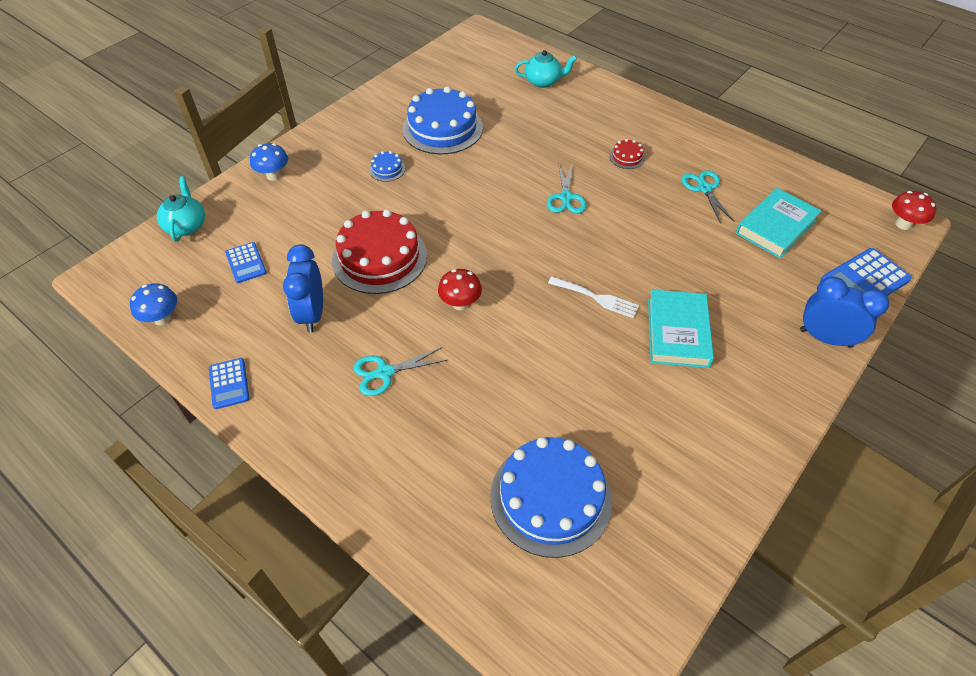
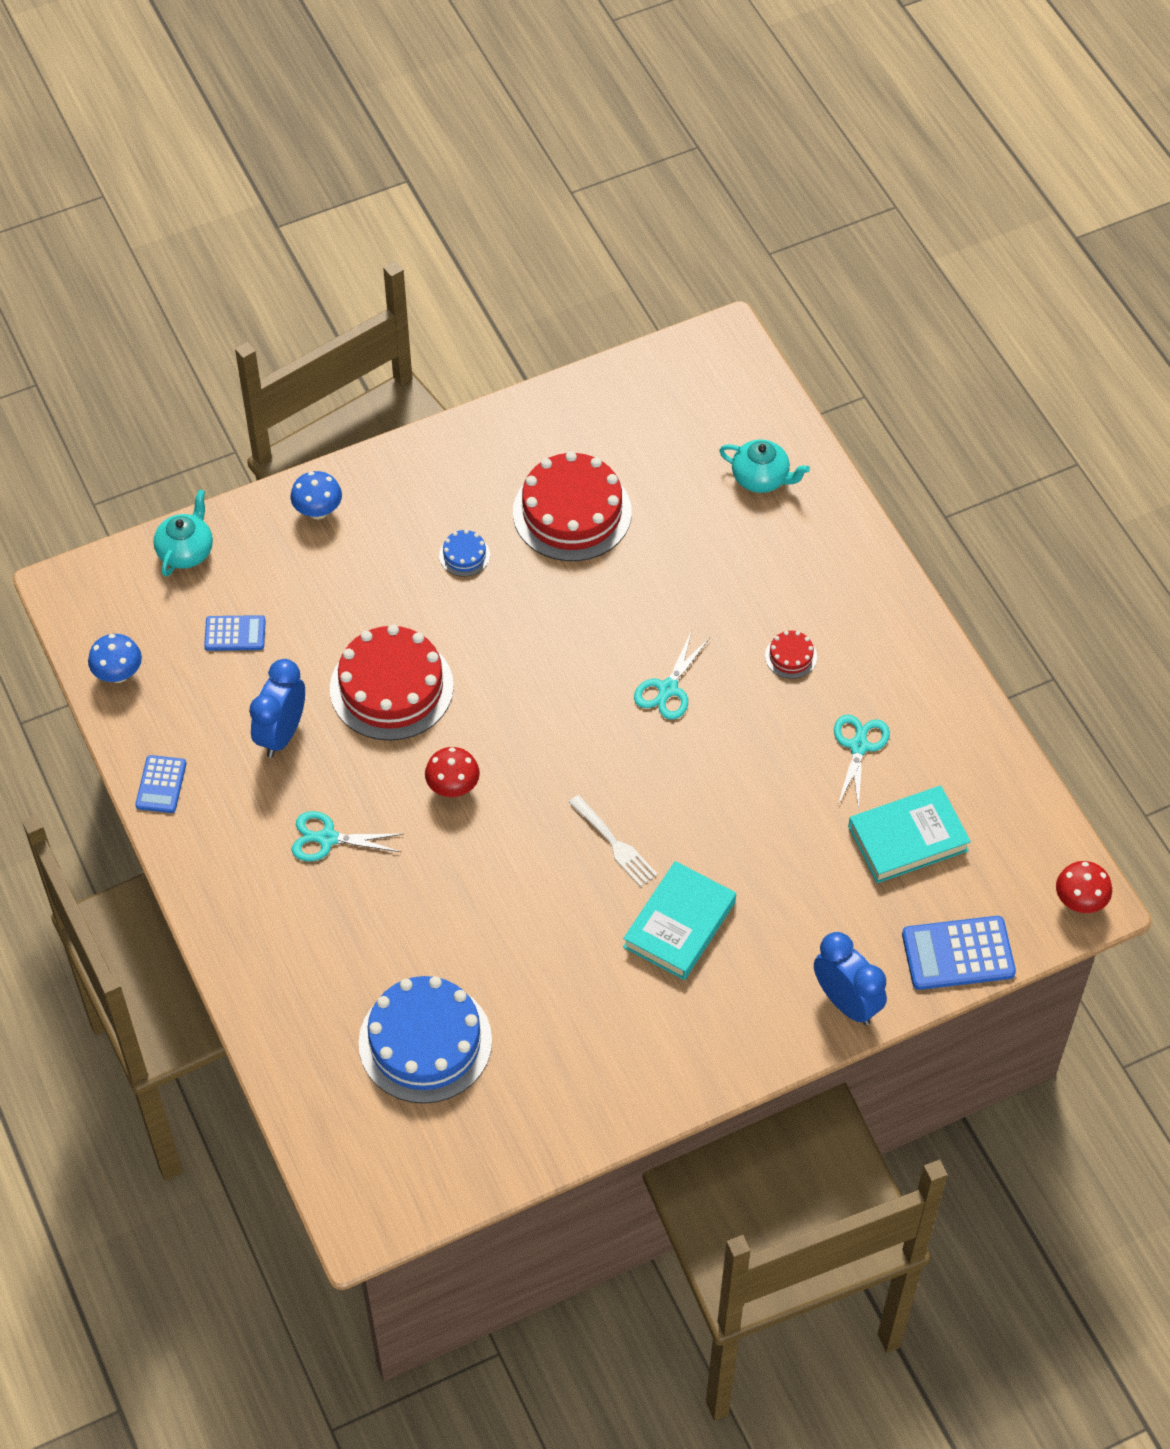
camera: 25 degrees right, 5 degrees up
blue calculator [225,242,267,283] -> blue calculator turned 90 degrees counterclockwise [204,615,266,651]
blue cake [402,86,483,154] -> red cake [513,451,632,561]

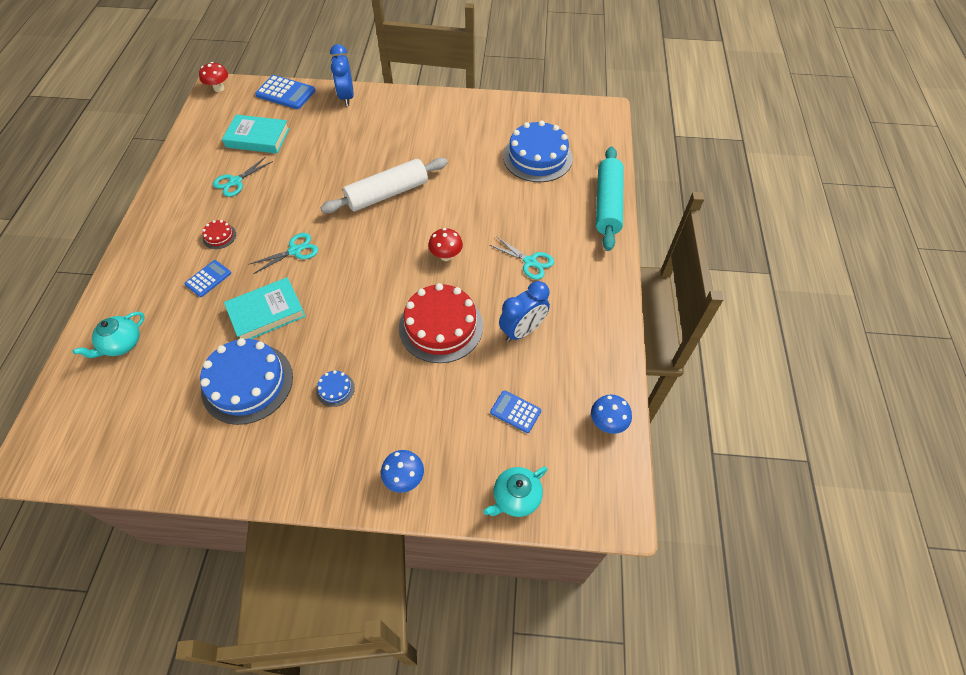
camera: 150 degrees left, 0 degrees up
blue calculator [135,755,186,813] -> blue calculator moved to [185,260,231,297]
red cake [513,451,632,561] -> blue cake [200,338,293,425]
white fork [569,795,658,887] -> white rolling pin [320,158,448,213]
turquoise book [623,861,736,980] -> turquoise book moved to [224,277,306,339]
turquoise teapot [719,439,810,493] -> turquoise teapot turned 105 degrees counterclockwise [73,312,145,358]
none -> turquoise rolling pin [596,146,624,251]

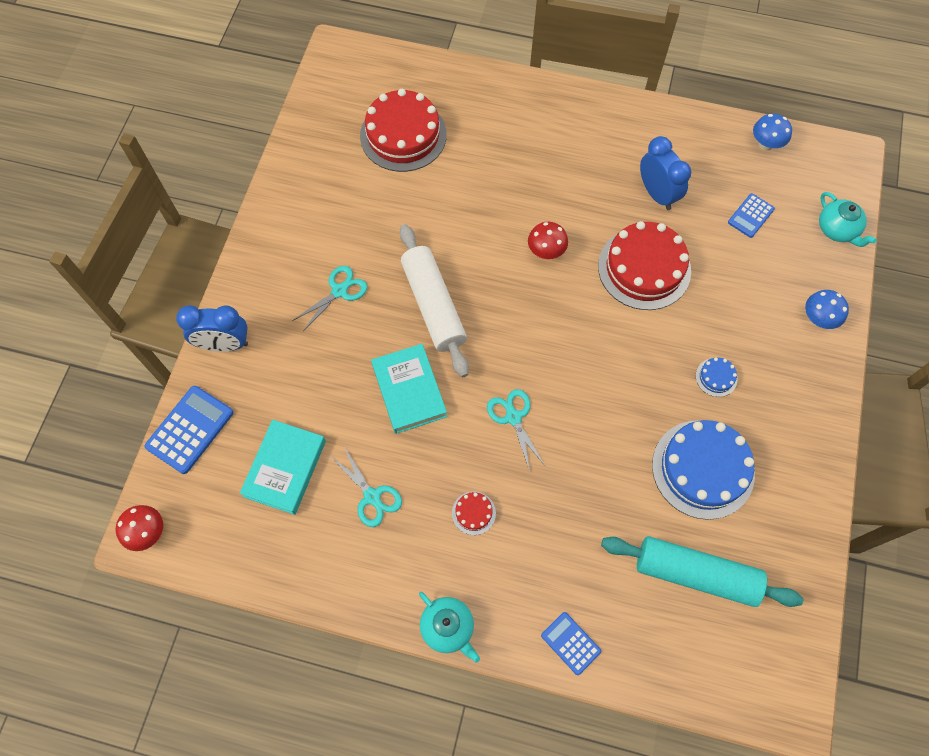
camera: 80 degrees left, 10 degrees up
turquoise teapot [73,312,145,358] -> turquoise teapot moved to [419,592,480,663]
blue calculator [185,260,231,297] -> blue calculator moved to [541,612,601,675]
turquoise book [224,277,306,339] -> turquoise book moved to [371,344,447,434]
turquoise scissors [490,236,554,280] -> turquoise scissors moved to [292,266,368,331]
blue cake [503,120,573,182] -> red cake [360,89,447,172]
turquoise rolling pin [596,146,624,251] -> turquoise rolling pin moved to [601,536,804,607]

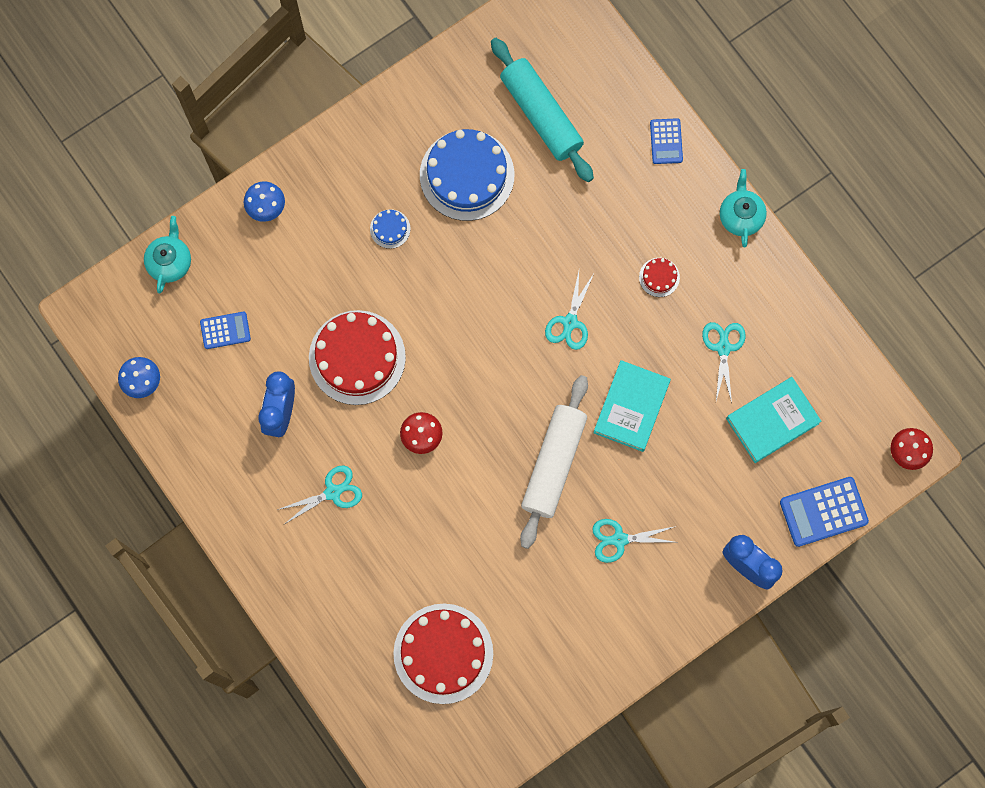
camera: 140 degrees left, 10 degrees up
none -> turquoise scissors [277,465,362,524]

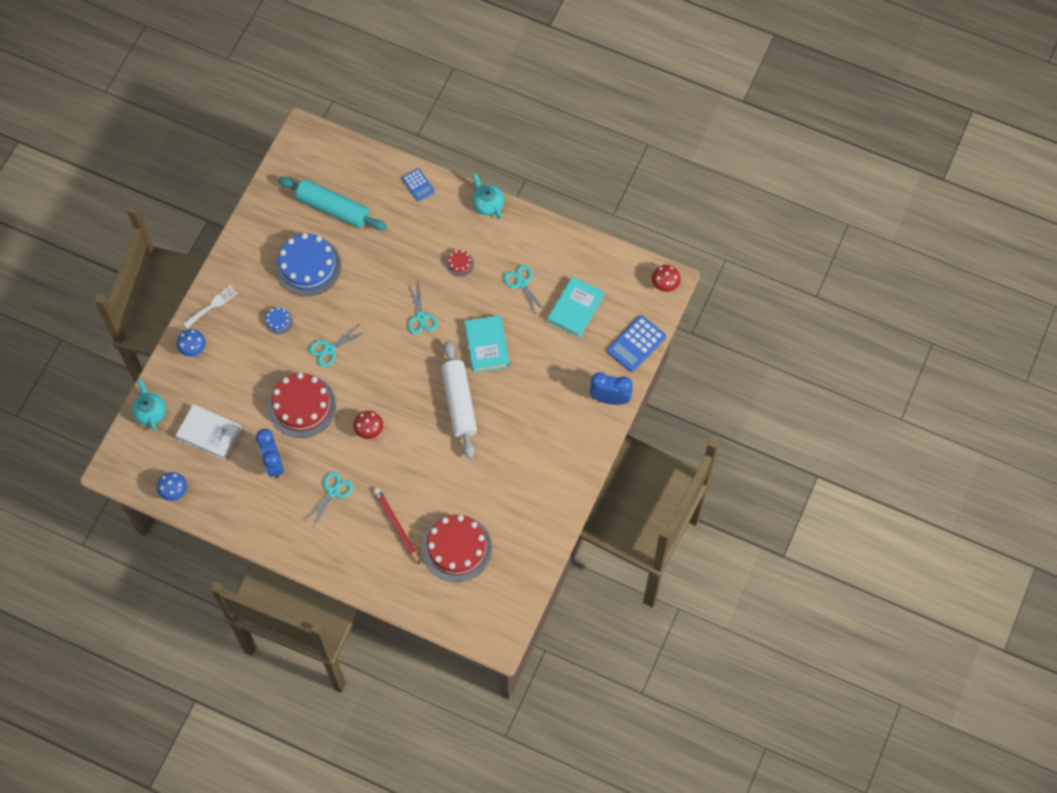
camera: 30 degrees left, 10 degrees down
blue calculator [200,312,251,349] -> white book [175,404,242,461]
turquoise scissors [592,519,676,563] -> turquoise scissors moved to [309,325,365,367]
none -> white fork [183,285,237,328]
none -> red pencil [374,488,420,565]

